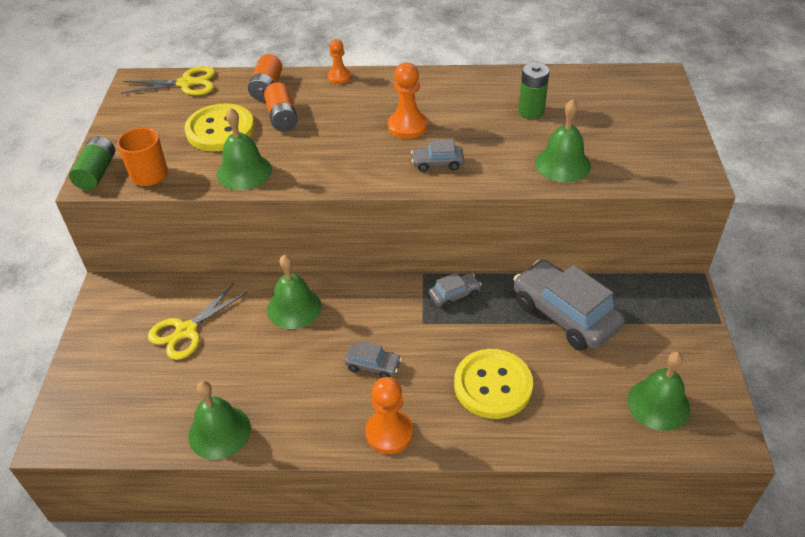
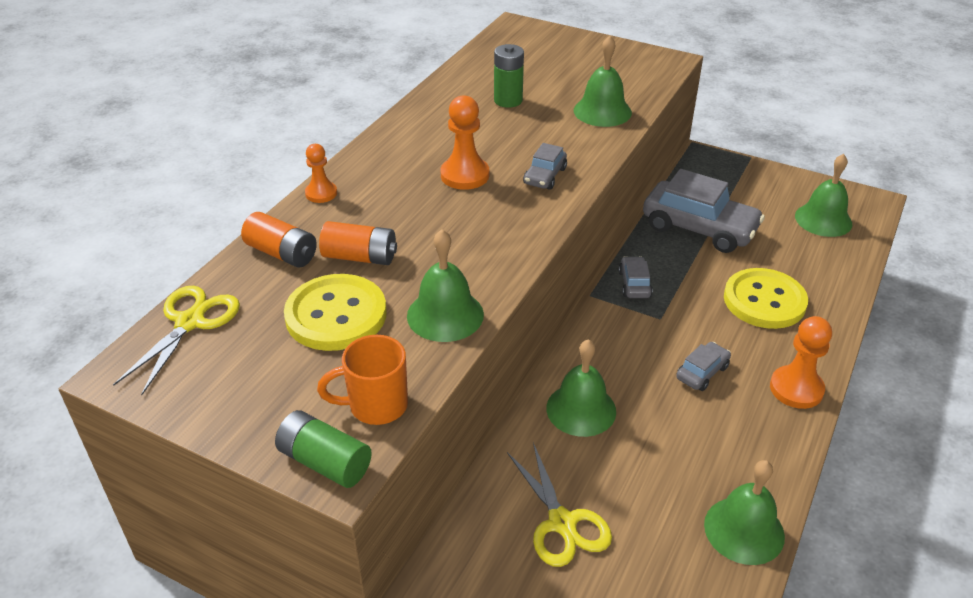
camera: 65 degrees left, 5 degrees down
grey car [513,260,625,351] -> grey car turned 135 degrees counterclockwise [643,169,765,253]

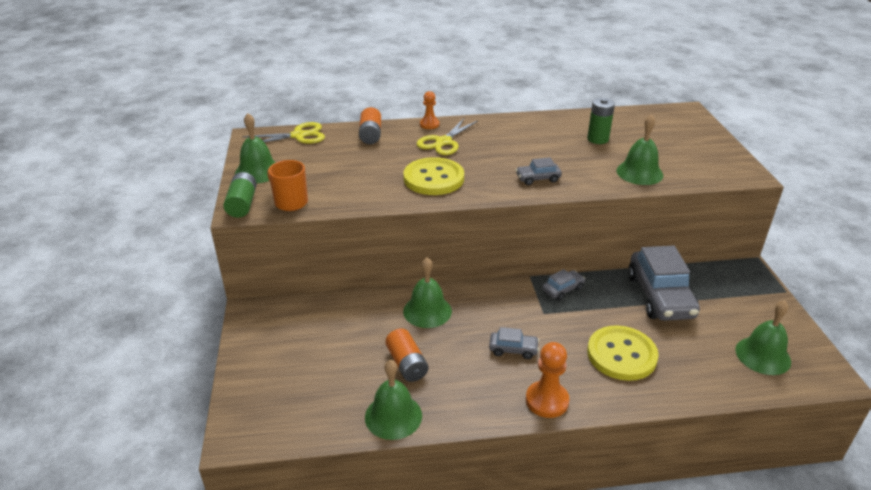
camera: 55 degrees right, 5 degrees down
yellow button [284,274,387,351] -> yellow button moved to [403,157,464,195]
orange battery [319,221,397,265] -> orange battery moved to [385,328,428,382]
green bell [407,229,484,342] -> green bell moved to [235,113,276,183]
orange pawn [441,95,489,190] -> none
yellow scissors [507,443,612,567] -> yellow scissors moved to [416,117,478,155]

